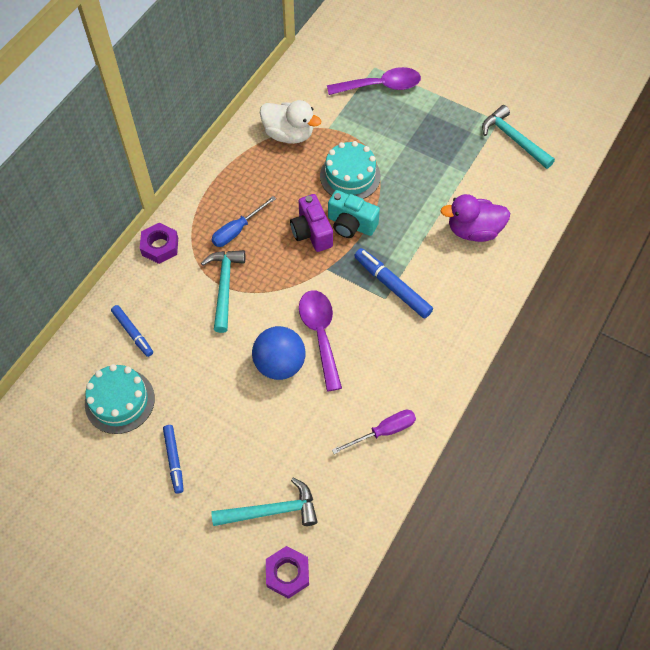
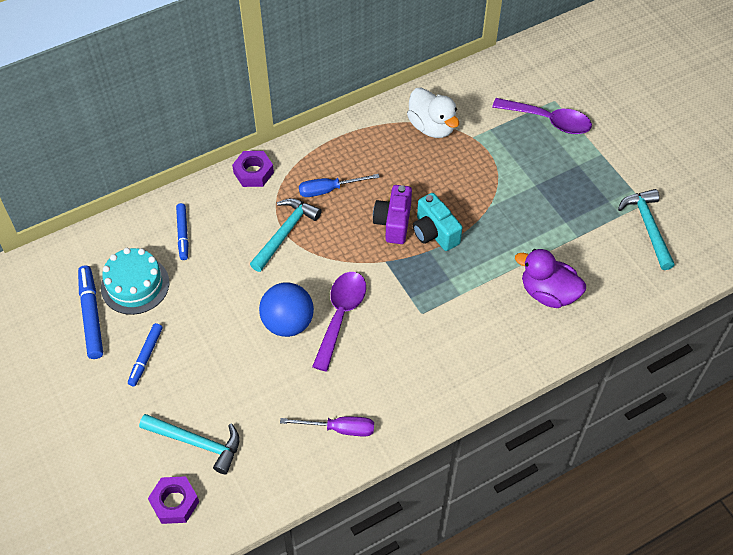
camera: 30 degrees right, 5 degrees down
turquoise cake [320,141,381,199] -> none
blue marker [354,248,433,318] -> blue marker moved to [78,265,103,359]

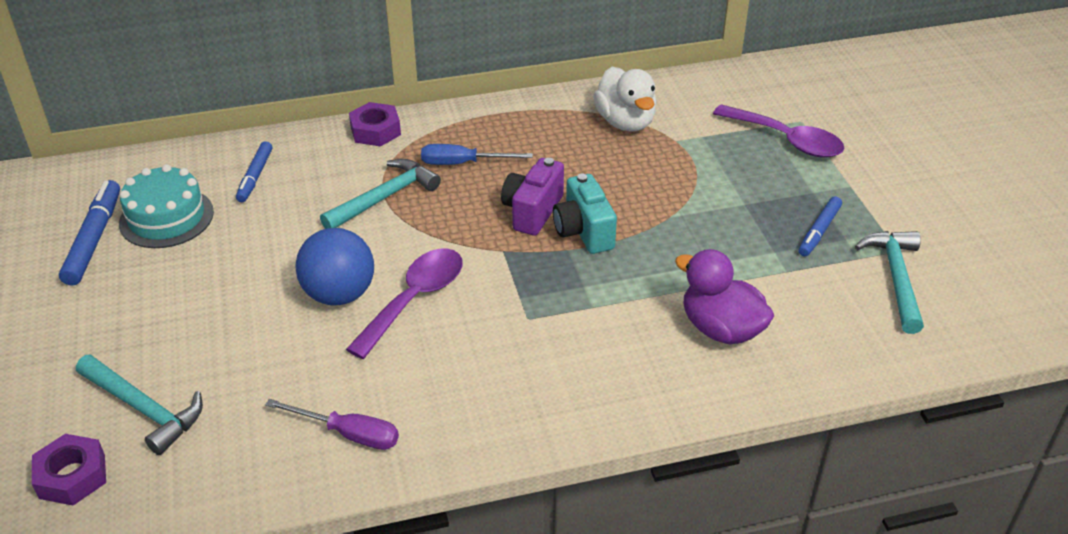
camera: 15 degrees right, 15 degrees down
blue marker [128,323,163,387] -> blue marker moved to [798,196,842,256]

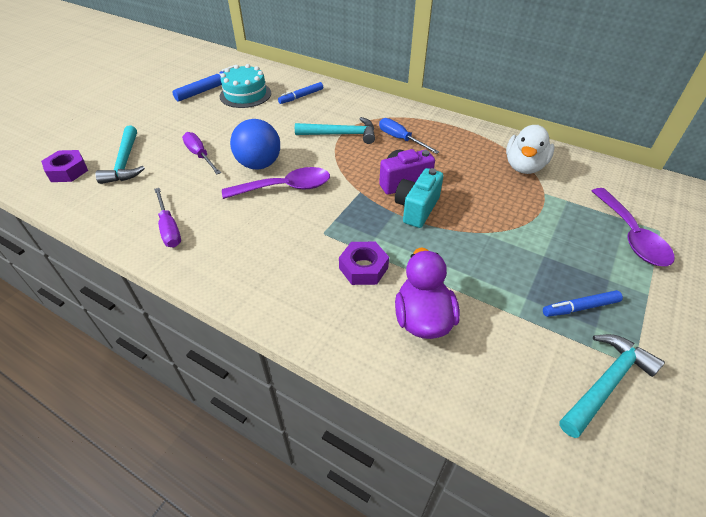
camera: 45 degrees right, 5 degrees up
purple nut [349,102,401,147] -> purple nut moved to [339,242,389,285]
none -> purple screwdriver [182,132,221,174]

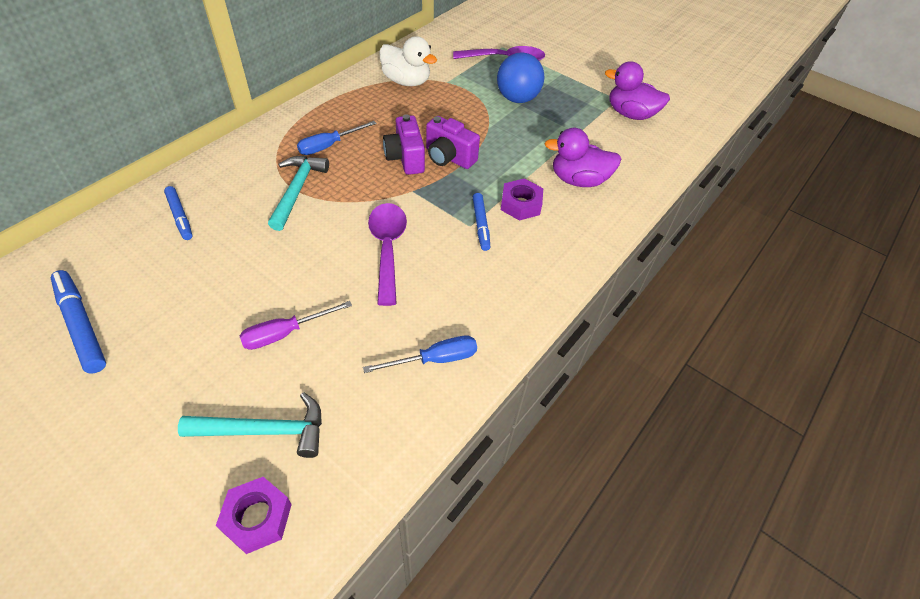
camera: 85 degrees left, 5 degrees up
purple screwdriver [154,188,181,247] -> blue screwdriver [363,335,477,373]
turquoise cake [219,64,271,108] -> none
blue ball [230,119,280,170] -> blue ball moved to [497,53,545,103]
turquoise camera [395,168,444,228] -> purple camera [426,116,480,169]
blue marker [543,290,623,317] -> blue marker moved to [473,193,490,251]
turquoise hammer [559,334,665,438] -> purple duck [605,61,670,120]

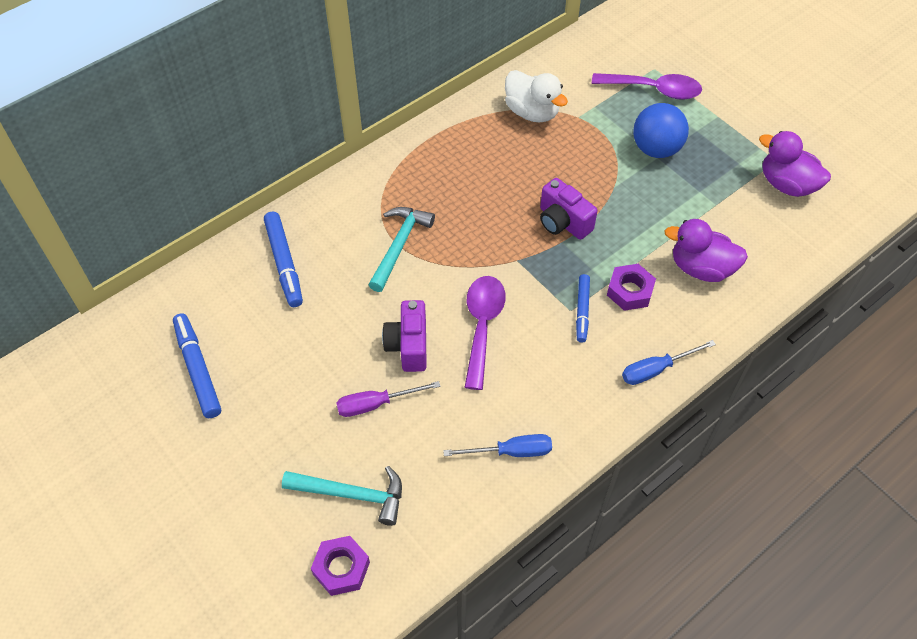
camera: 15 degrees right, 5 degrees up
blue marker [164,186,192,240] -> blue marker [264,212,303,307], size x1.53
blue screwdriver [297,121,377,155] -> blue screwdriver moved to [622,340,716,385]
purple camera [383,114,425,175] -> purple camera moved to [382,300,427,372]

